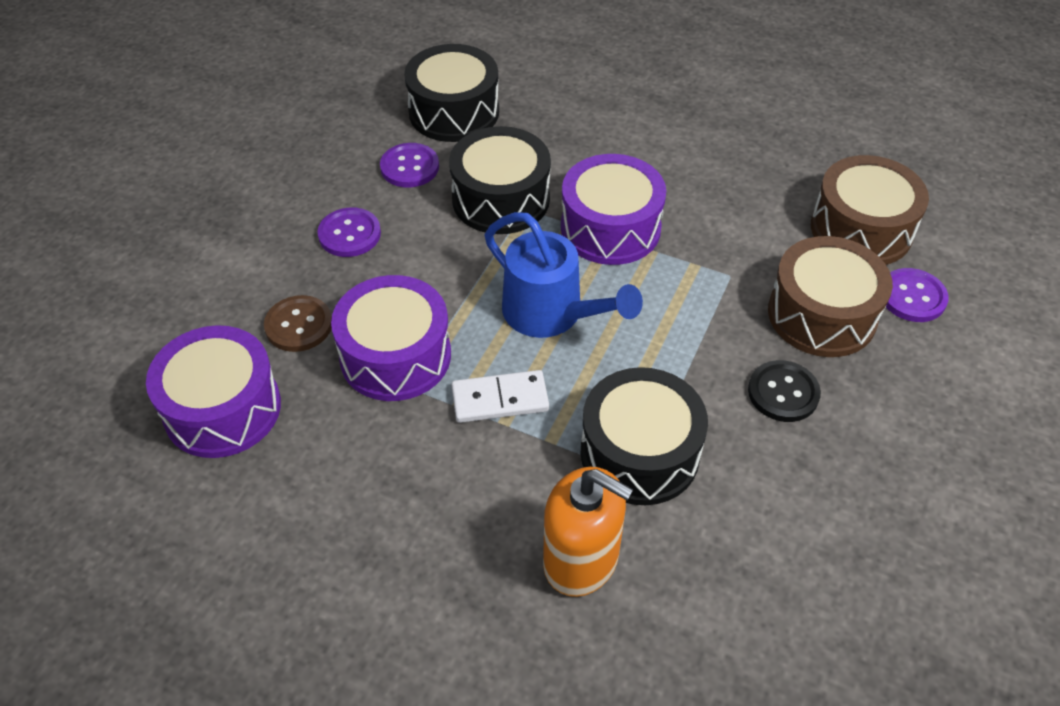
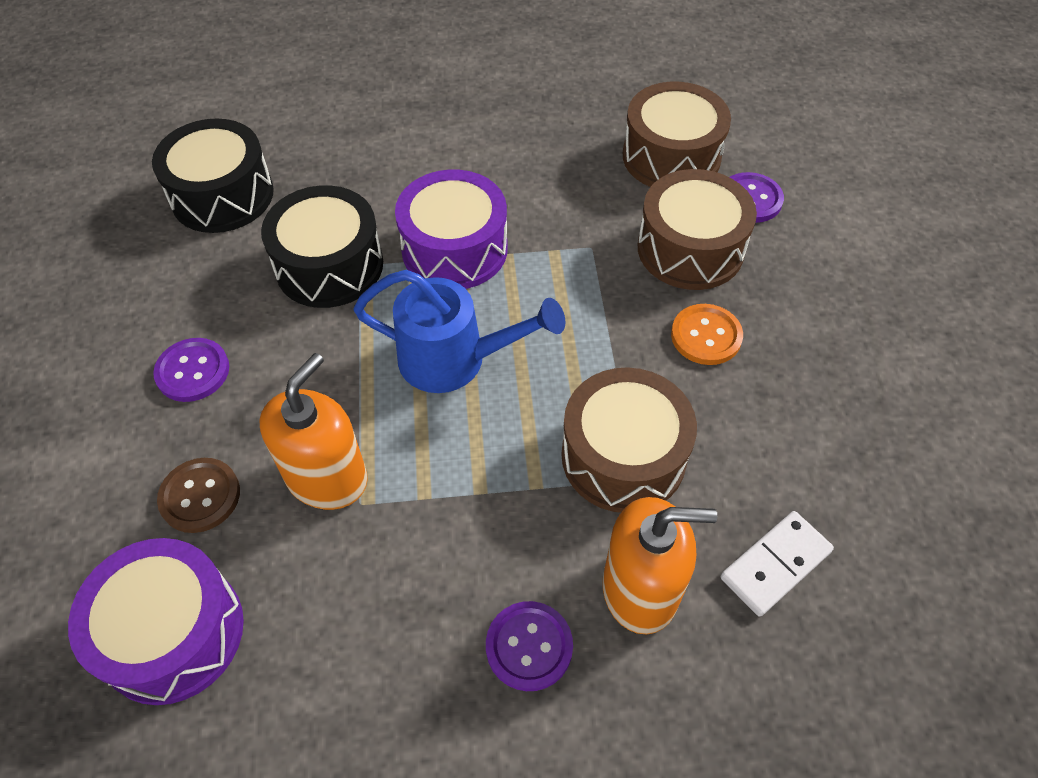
camera: 30 degrees left, 5 degrees up
purple drum [331,275,451,401] -> orange soap dispenser [260,353,368,510]
purple button [380,143,439,188] -> purple button moved to [486,601,573,691]
white domino [451,370,549,423] -> white domino moved to [720,511,834,617]
black drum [580,367,708,505] -> brown drum [562,367,697,513]
black button [748,360,821,422] -> orange button [671,304,743,365]

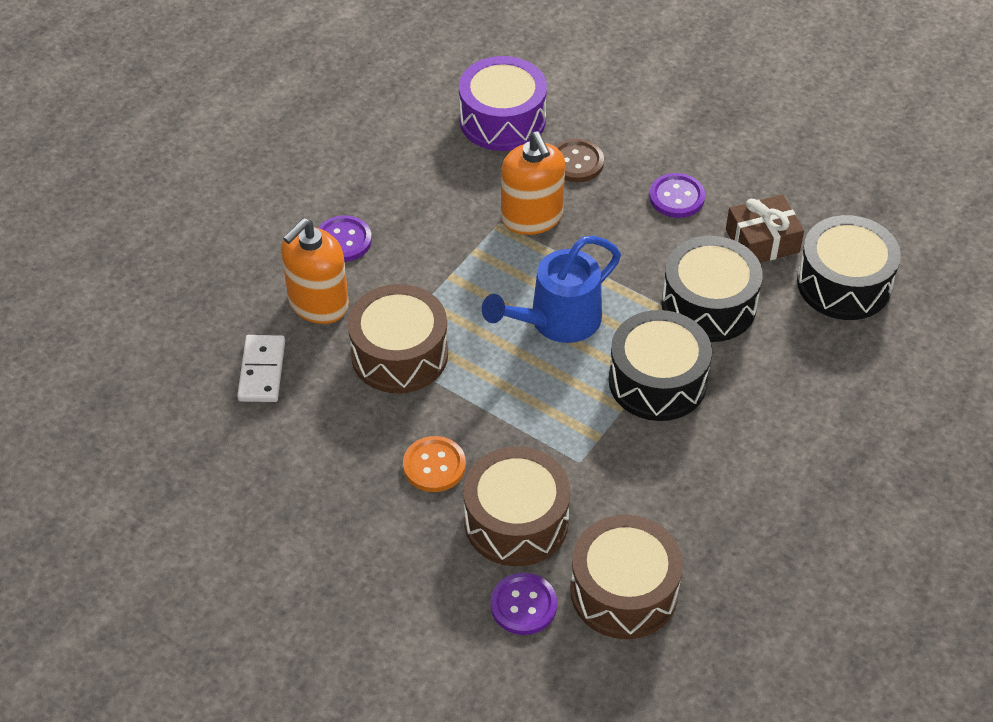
camera: 130 degrees right, 5 degrees down
purple drum [395,169,508,289] -> black drum [609,310,712,421]
none -> brown gift [726,195,804,263]

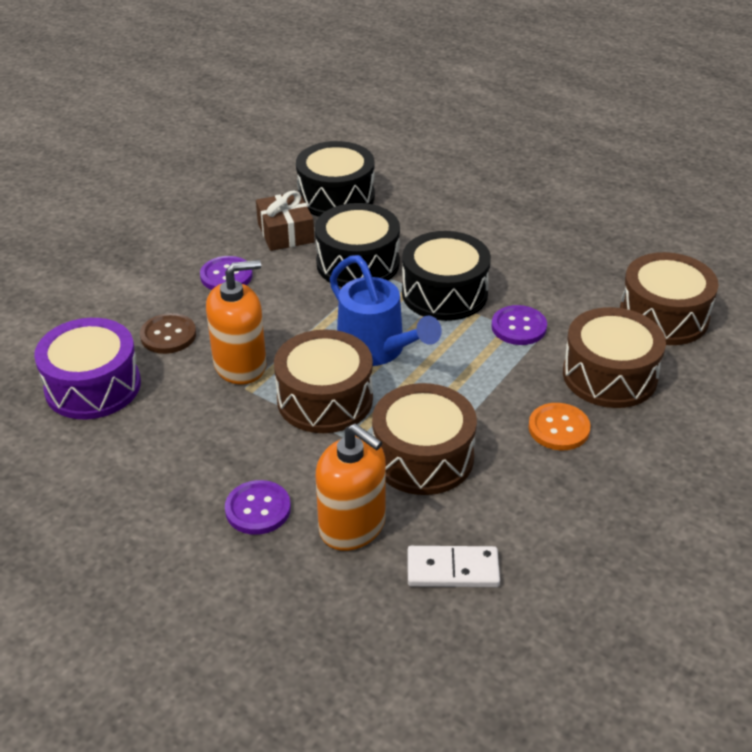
camera: 90 degrees left, 10 degrees down
purple button [490,573,557,635] -> purple button moved to [492,305,547,345]
none -> brown drum [274,329,373,433]

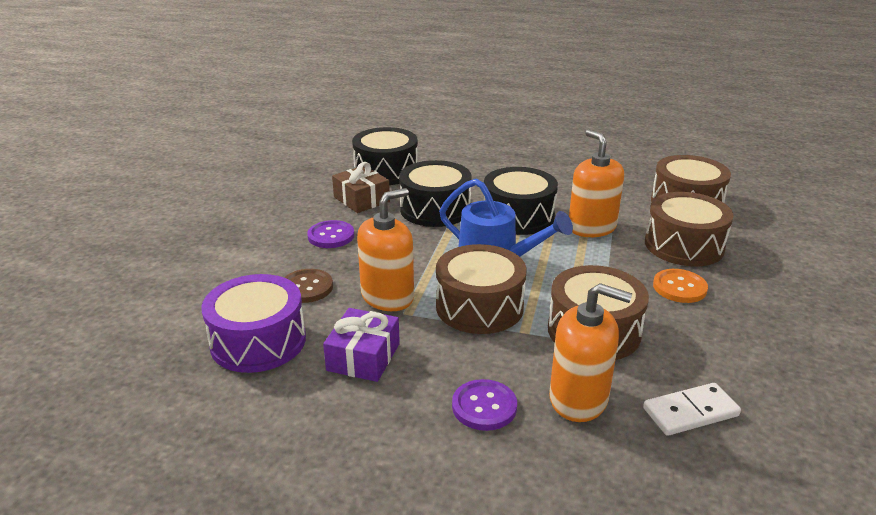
camera: 20 degrees left, 10 degrees down
purple button [492,305,547,345] -> orange soap dispenser [569,130,624,237]
none -> purple gift [323,308,400,382]

